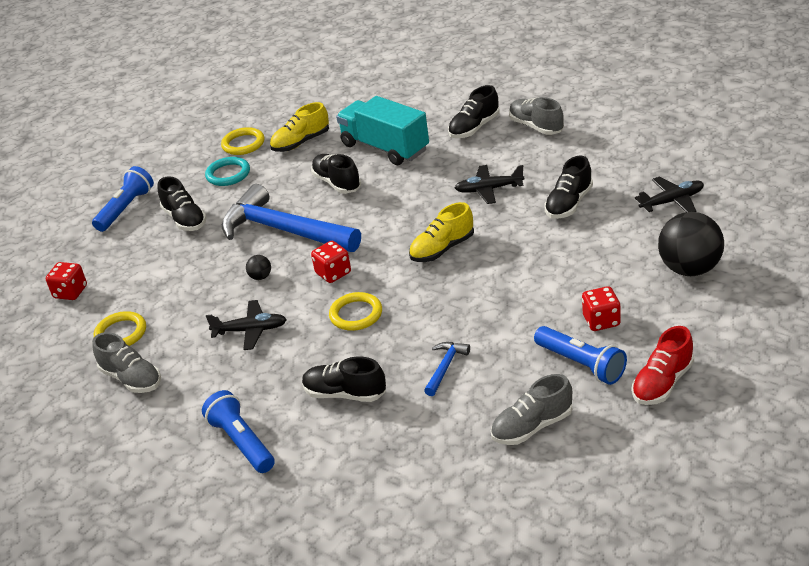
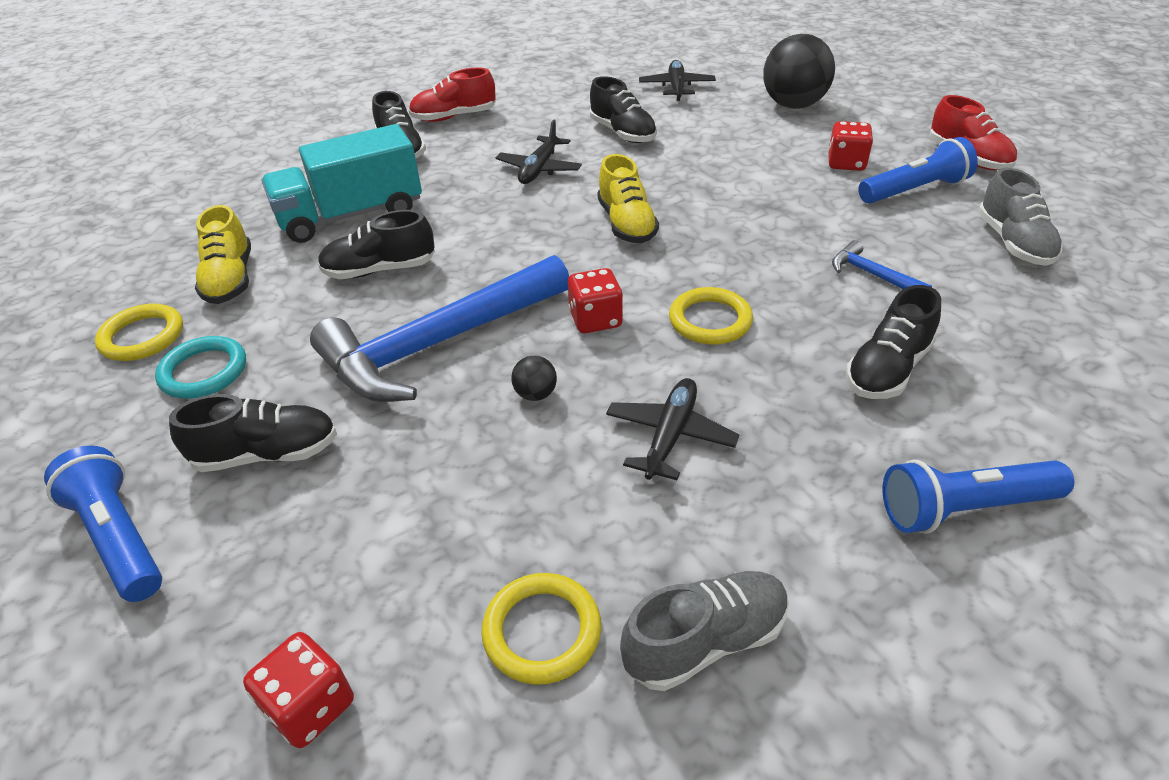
camera: 70 degrees left, 5 degrees up
grey shoe [509,97,564,135] -> red shoe [409,68,496,122]

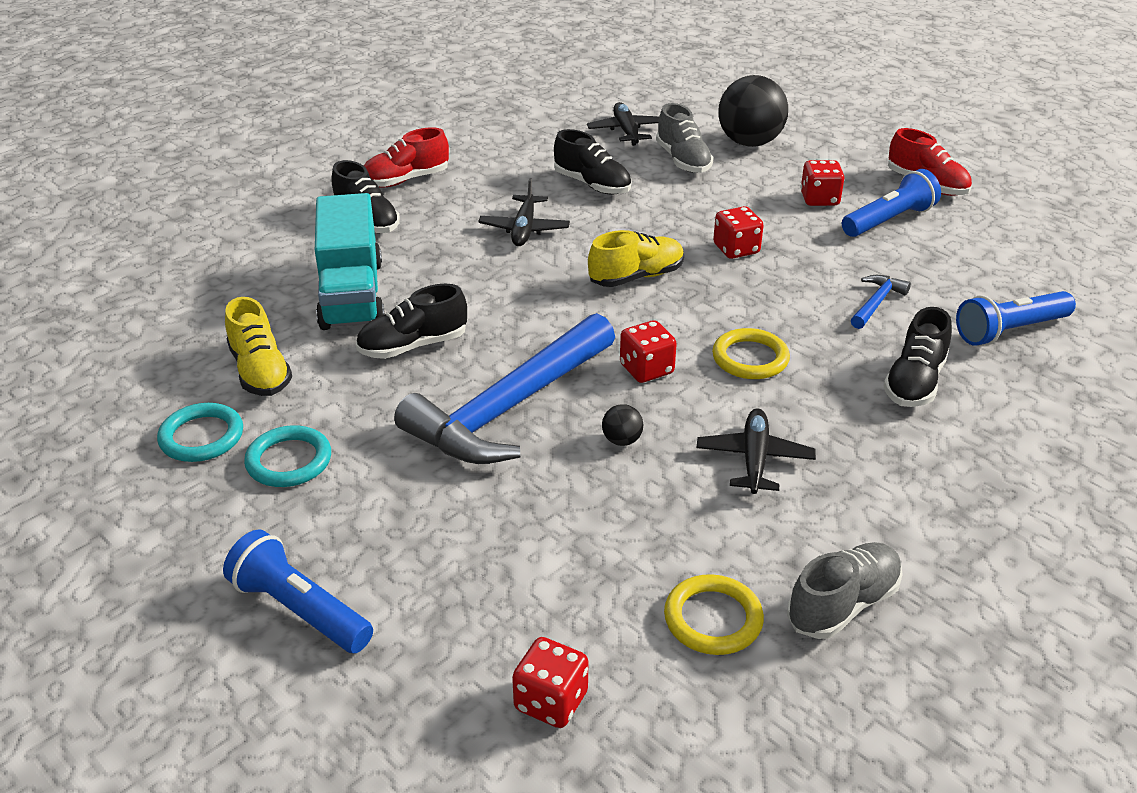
camera: 15 degrees left, 5 degrees down
yellow ring [95,304,183,361] -> turquoise ring [157,403,243,462]
black shoe [169,394,337,472] -> none
turquoise truck [261,124,422,243] -> turquoise truck turned 60 degrees counterclockwise [315,193,385,330]
yellow shoe [597,154,659,243] -> yellow shoe turned 90 degrees counterclockwise [588,230,684,287]
blue hammer [832,240,932,289] -> blue hammer turned 90 degrees clockwise [851,275,911,329]
blue flashlight [883,460,1074,534] -> blue flashlight moved to [956,291,1076,346]
grey shoe [978,168,1063,266] -> grey shoe moved to [656,103,714,173]
none -> red dice [713,206,764,259]

